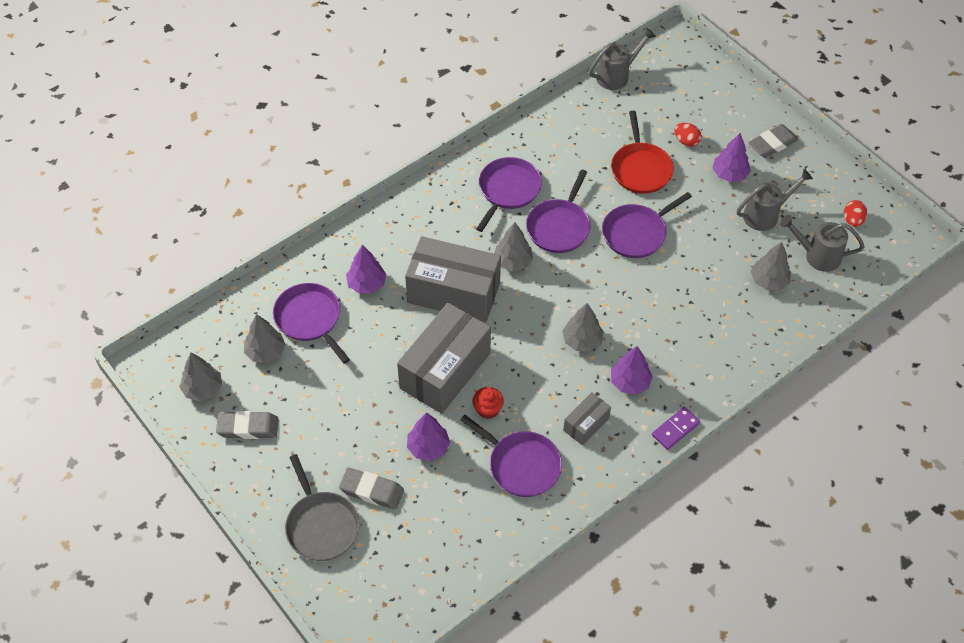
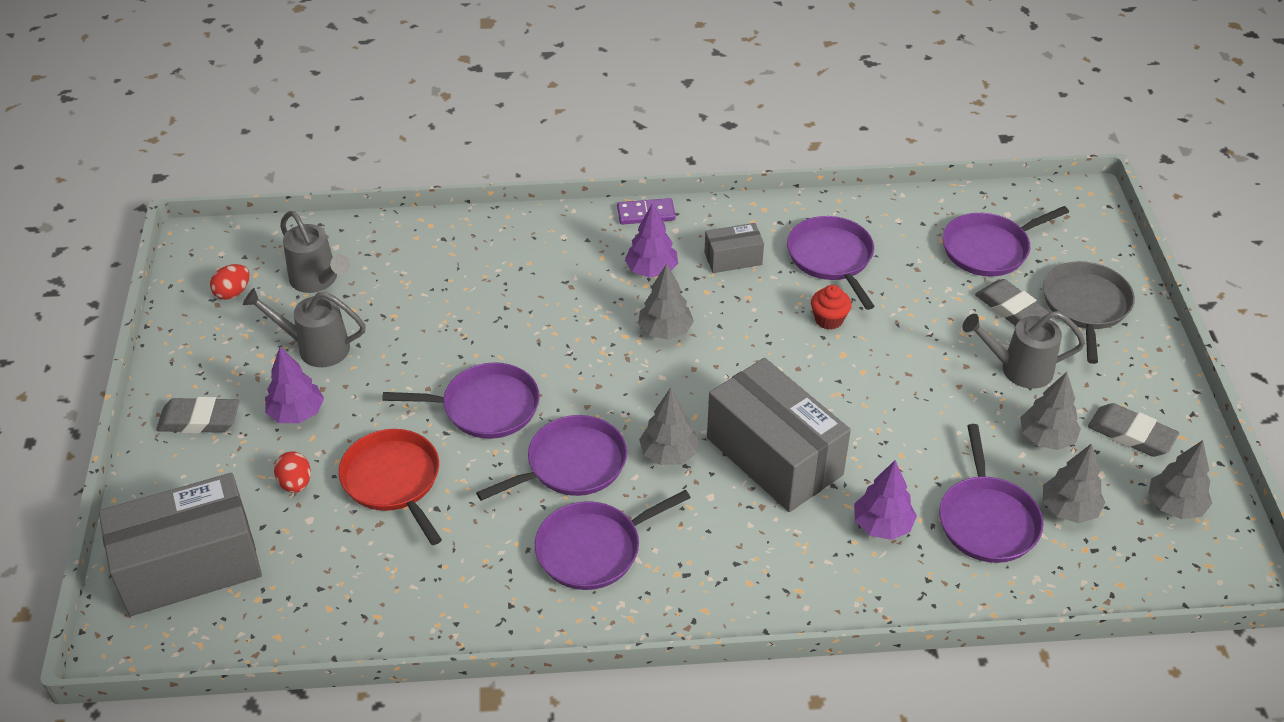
camera: 145 degrees left, 10 degrees down
grey box [397,303,491,414] -> grey box moved to [99,473,262,616]
purple tree [407,412,450,461] -> none
grey watering can [589,28,656,90] -> grey watering can moved to [962,311,1085,389]
red pan [611,111,674,194] -> red pan turned 60 degrees counterclockwise [339,429,442,545]
grey tree [751,242,791,290] -> grey tree moved to [1020,372,1081,450]
none -> purple pan [943,206,1069,276]

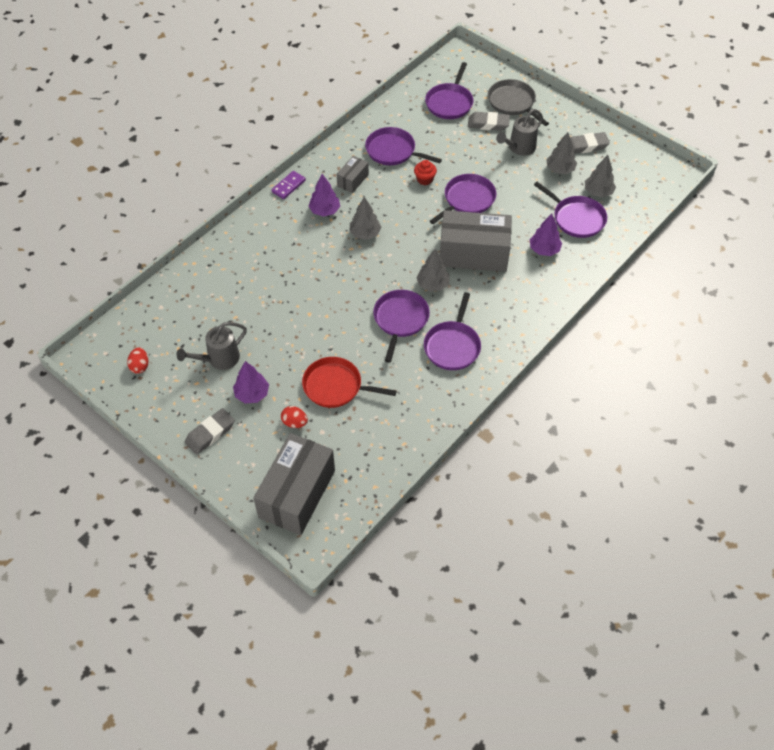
camera: 45 degrees left, 10 degrees up
grey watering can [280,211,350,293] -> none
purple pan [382,362,540,439] -> purple pan moved to [430,174,496,224]
grey tree [1148,440,1212,519] -> none

